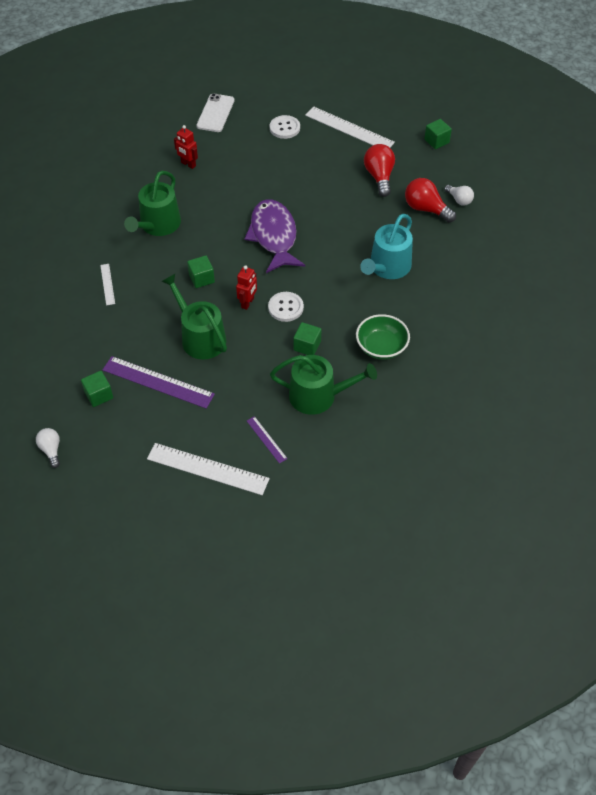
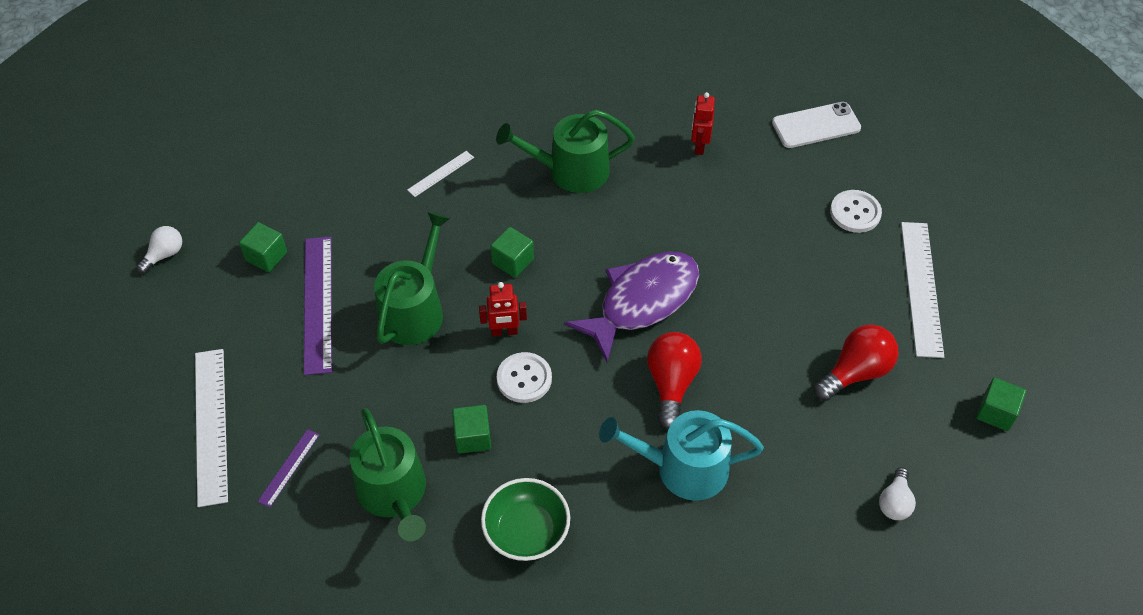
camera: 60 degrees right, 0 degrees up
red light bulb [405,178,456,222] -> red light bulb moved to [647,332,702,429]

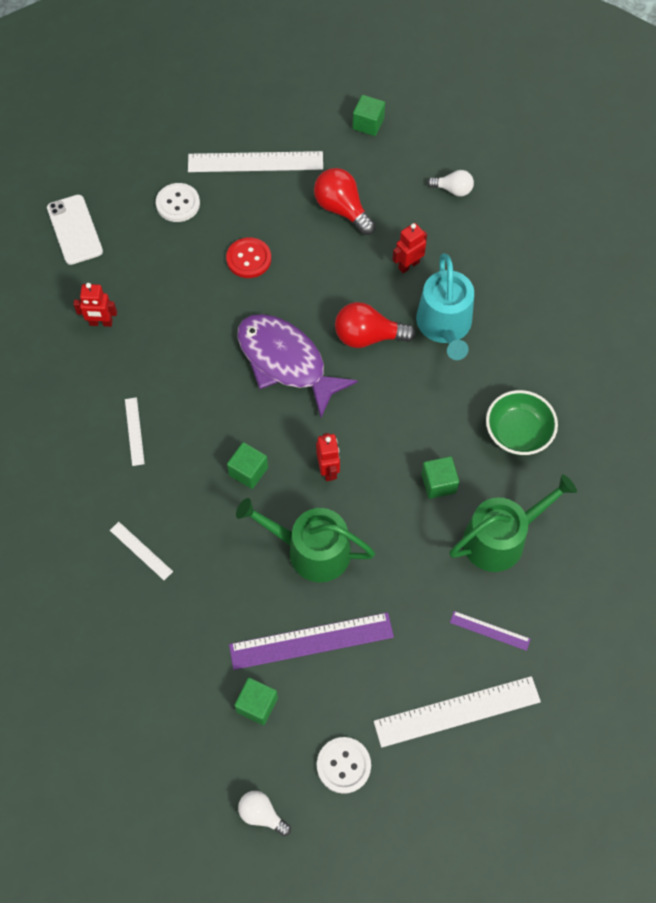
camera: 95 degrees left, 10 degrees up
green watering can [496,110,635,193] -> white ruler [125,397,145,466]
white button [497,352,552,403] -> white button moved to [317,737,371,794]
none -> red button [226,237,271,278]
none -> red robot [392,223,427,273]

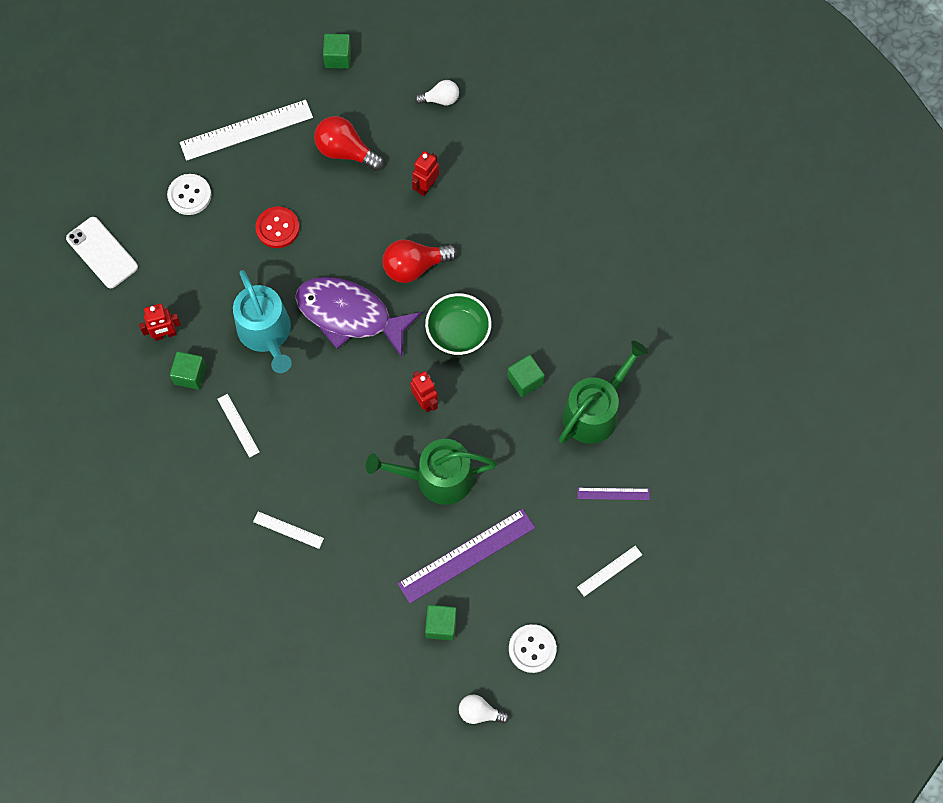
camera: 20 degrees left, 5 degrees up
green cube [227,442,268,489] -> green cube moved to [170,351,206,390]
white ruler [374,676,541,748] -> white ruler [577,546,642,597], size x0.50
turquoise watering can [416,253,474,360] -> turquoise watering can moved to [233,270,292,373]
green bowl [486,390,558,455] -> green bowl moved to [425,293,492,355]

